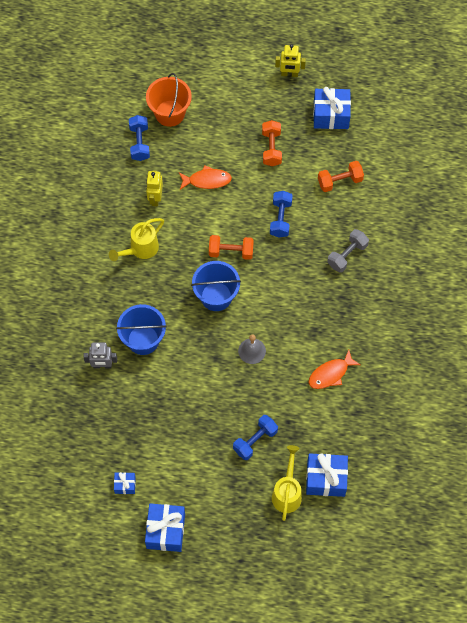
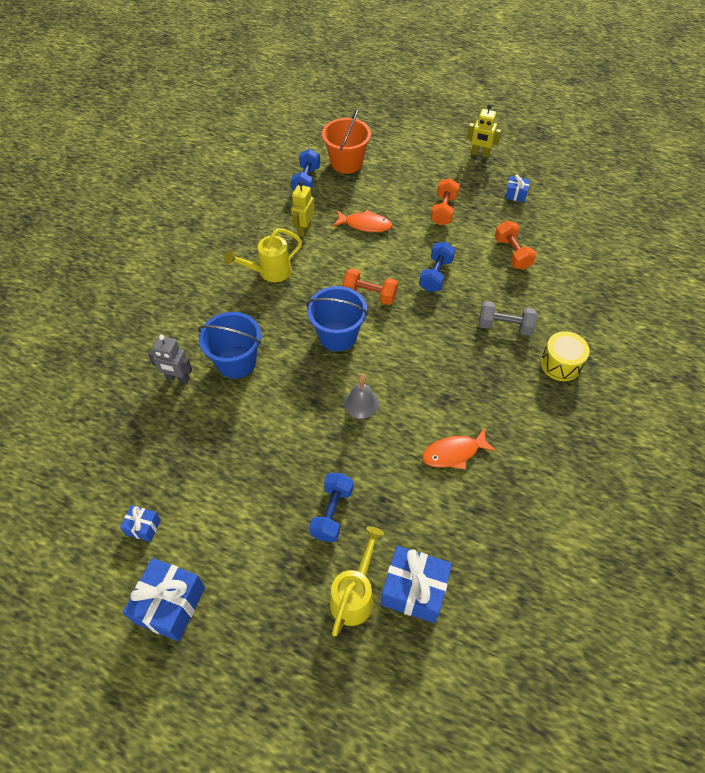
camera: 15 degrees right, 10 degrees down
blue dumbbell [233,415,278,460] -> blue dumbbell turned 45 degrees counterclockwise [309,473,353,542]
blue gift [313,87,351,129] -> blue gift [505,174,530,202], size x0.52
orange dumbbell [318,161,364,192] -> orange dumbbell turned 75 degrees clockwise [495,220,536,270]
grey dumbbell [327,229,369,273] -> grey dumbbell turned 45 degrees clockwise [479,301,537,336]
none -> yellow drum [541,331,590,381]

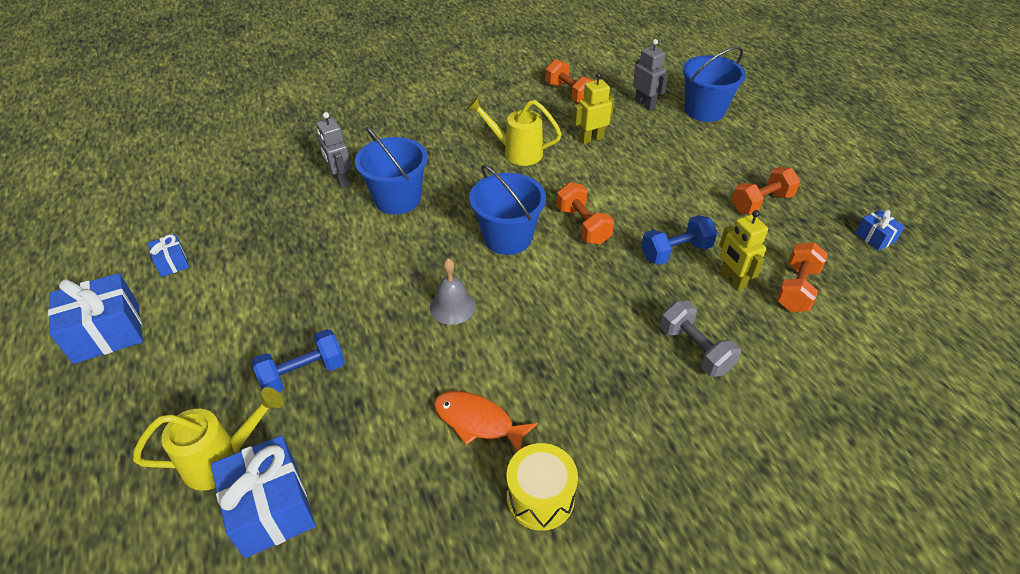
camera: 45 degrees right, 10 degrees down
blue dumbbell [291,149,320,192] -> grey robot [633,39,668,110]
orange bucket [322,108,371,174] -> blue bucket [683,46,746,122]
orange fish [333,210,392,232] -> none
yellow robot [467,104,501,158] -> yellow robot moved to [719,210,768,290]
yellow drum [541,331,590,381] -> yellow drum moved to [507,443,578,531]
none -> orange dumbbell [545,59,593,103]

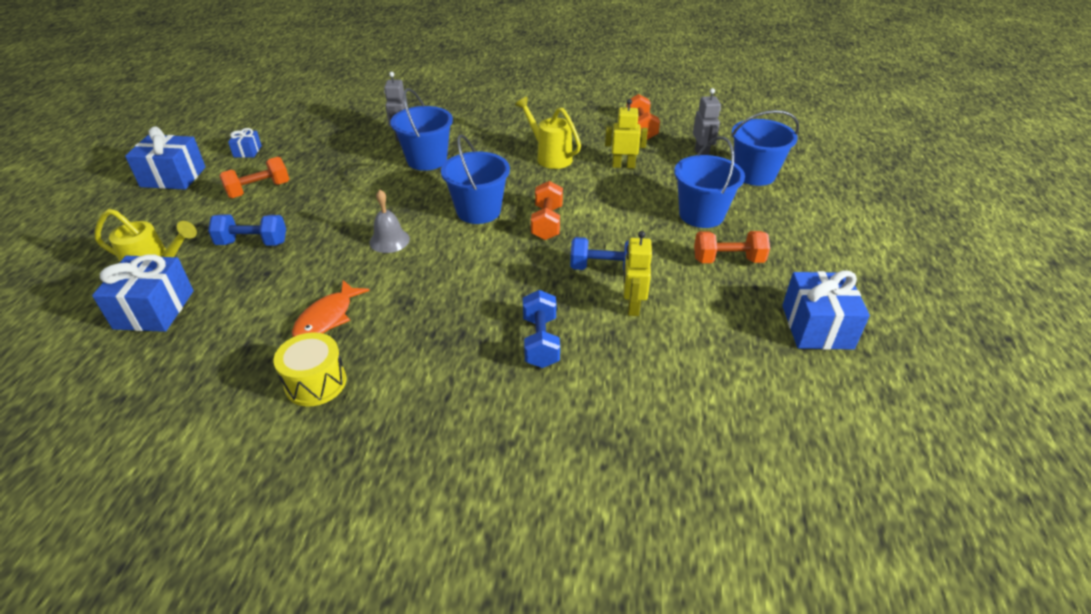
camera: 30 degrees right, 5 degrees down
orange fish [434,391,538,452] -> orange fish turned 120 degrees counterclockwise [292,280,370,337]
grey dumbbell [660,301,741,377] -> blue dumbbell [523,290,560,368]
orange dumbbell [776,242,828,312] -> orange dumbbell moved to [219,157,289,198]
blue gift [855,210,905,251] -> blue gift [782,271,870,350], size x1.93
none -> blue bucket [674,136,745,228]

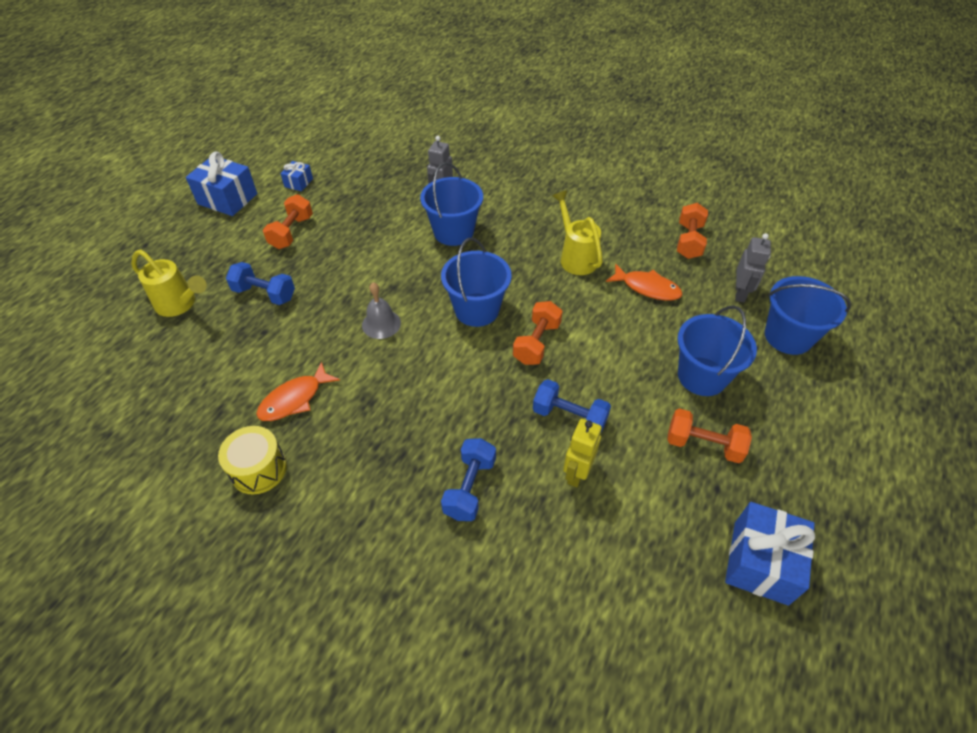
camera: 20 degrees right, 10 degrees up
blue gift [92,254,194,332] -> none
orange dumbbell [219,157,289,198] -> orange dumbbell turned 60 degrees counterclockwise [263,194,313,249]
yellow robot [605,99,648,168] -> orange fish [606,264,682,301]

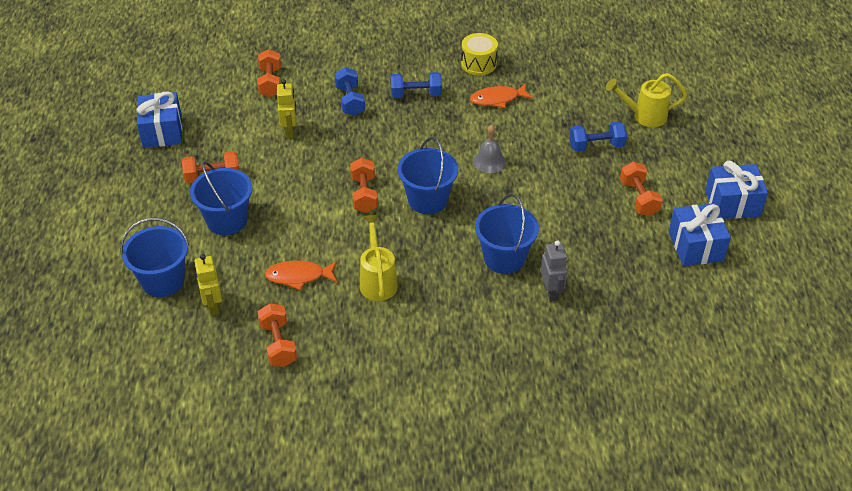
camera: 150 degrees right, 5 degrees down
orange fish [256,361,340,421] -> orange fish turned 120 degrees counterclockwise [470,83,533,108]
blue gift [280,161,313,191] -> blue gift [669,203,731,266], size x1.93
blue dumbbell [533,379,611,434] -> blue dumbbell moved to [391,72,442,98]
yellow watering can [553,191,603,275] -> yellow watering can turned 135 degrees counterclockwise [360,215,398,301]
grey robot [735,233,771,302] -> yellow robot [194,254,222,316]
none -> orange dumbbell [257,49,281,98]

